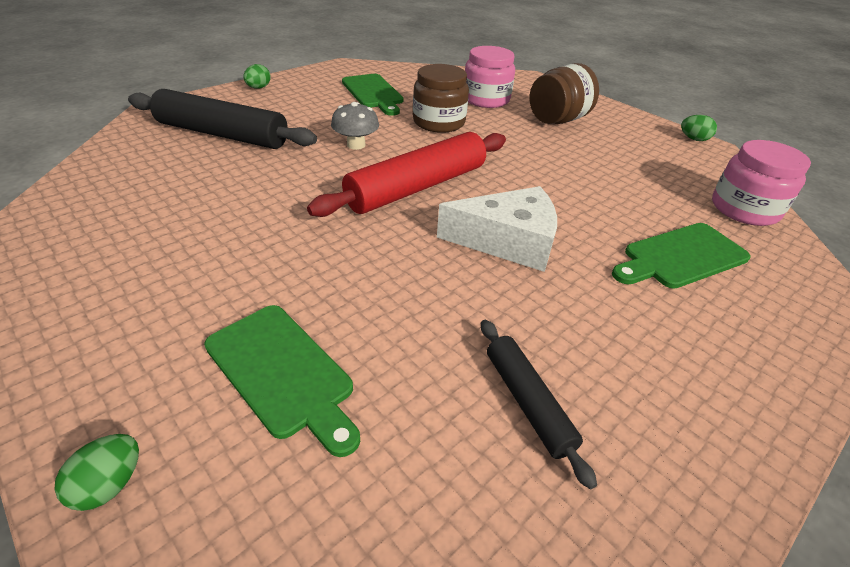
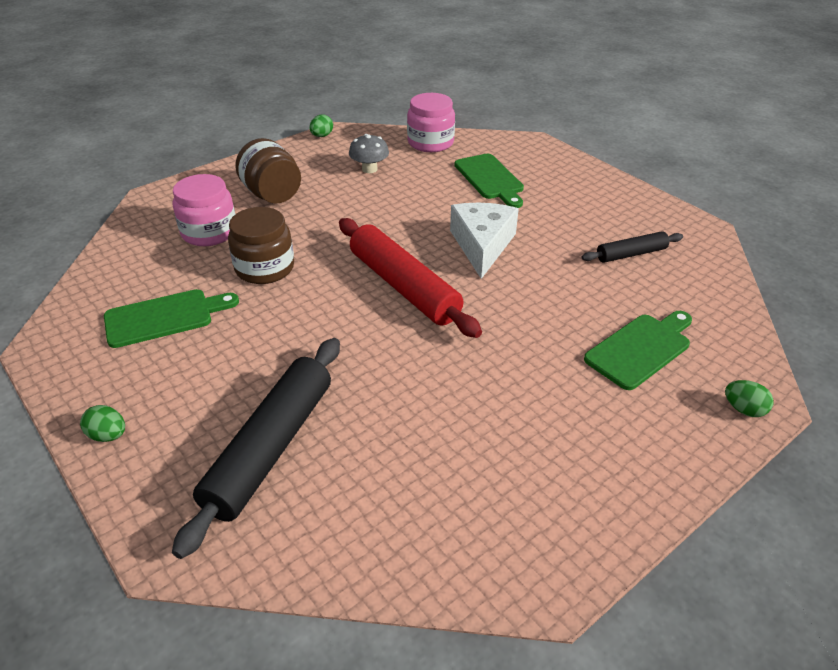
camera: 85 degrees left, 0 degrees up
grey mushroom [331,102,379,150] -> grey mushroom moved to [349,134,389,173]

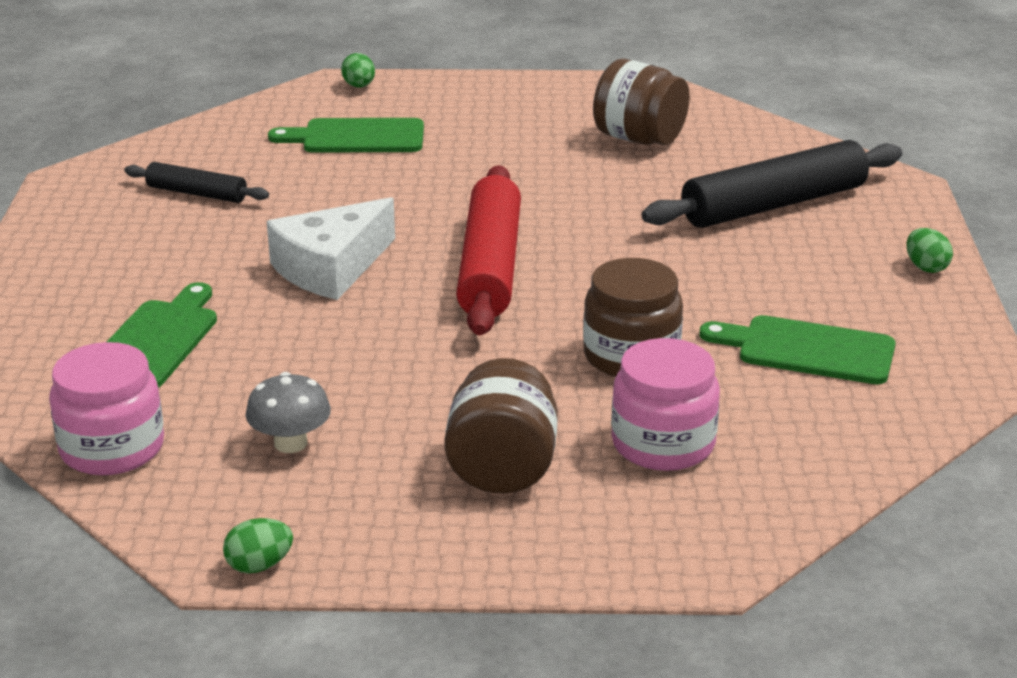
camera: 140 degrees left, 10 degrees down
none -> brown jar [593,59,690,145]

